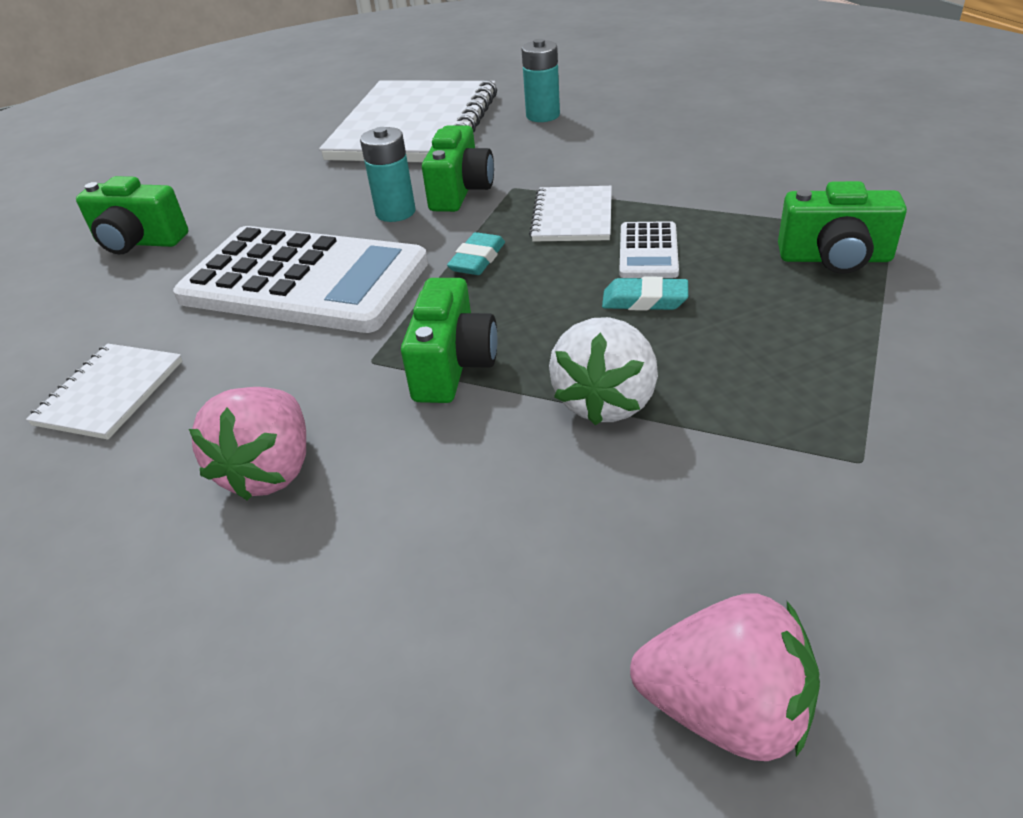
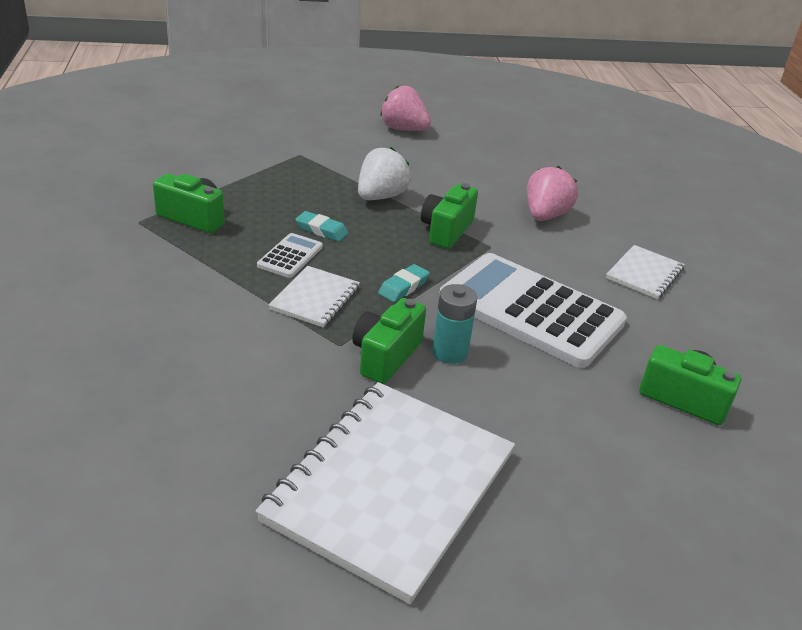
camera: 170 degrees left, 5 degrees down
turquoise battery [521,39,560,122] -> none

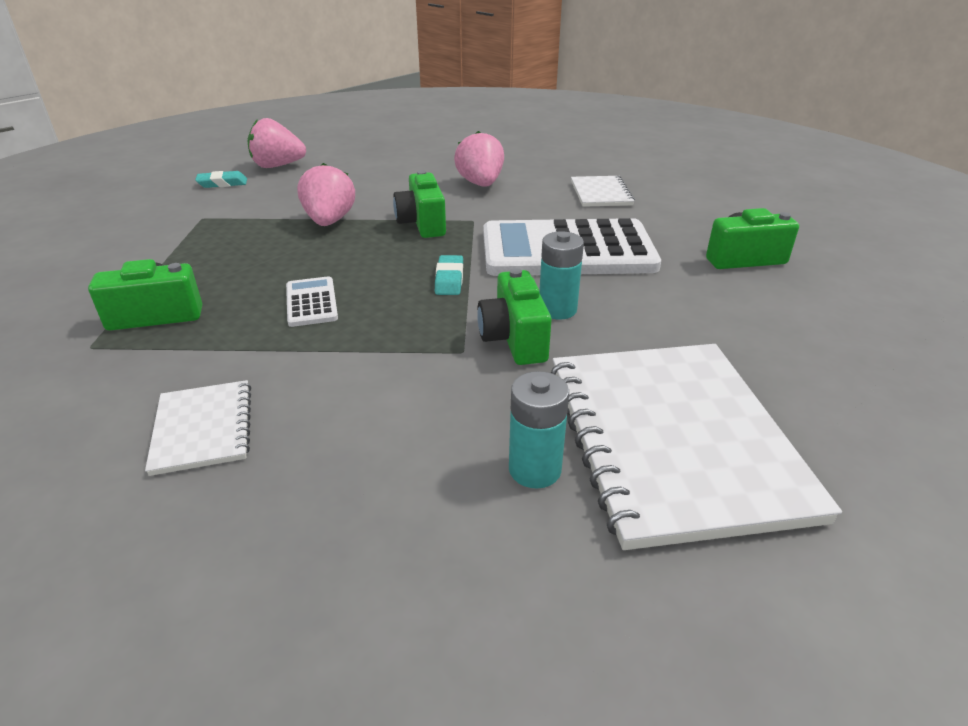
camera: 35 degrees left, 0 degrees up
white notebook [269,266,360,328] -> white notebook moved to [145,380,251,476]
turquoise eraser [296,211,349,242] -> turquoise eraser moved to [195,171,247,188]
white strawberry [358,147,411,200] -> pink strawberry [297,163,355,226]
none -> turquoise battery [509,371,569,489]

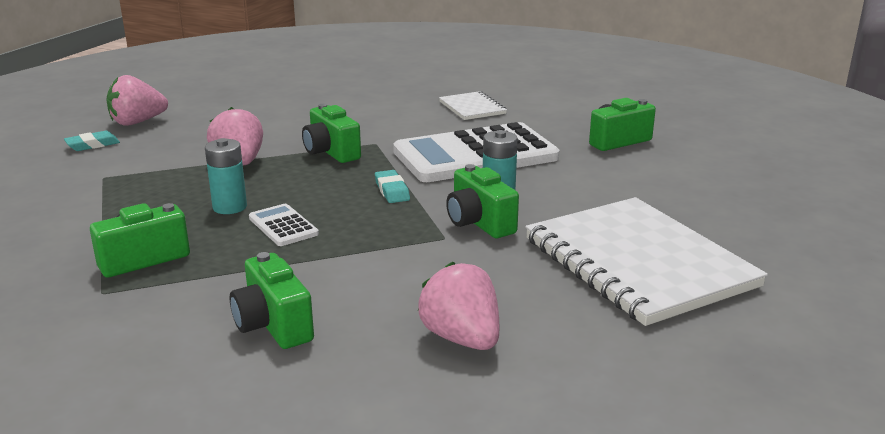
camera: 20 degrees left, 10 degrees down
white notebook [145,380,251,476] -> green camera [230,252,314,349]
pink strawberry [454,131,504,187] -> pink strawberry moved to [418,262,499,350]
turquoise battery [509,371,569,489] -> turquoise battery moved to [205,138,247,214]

